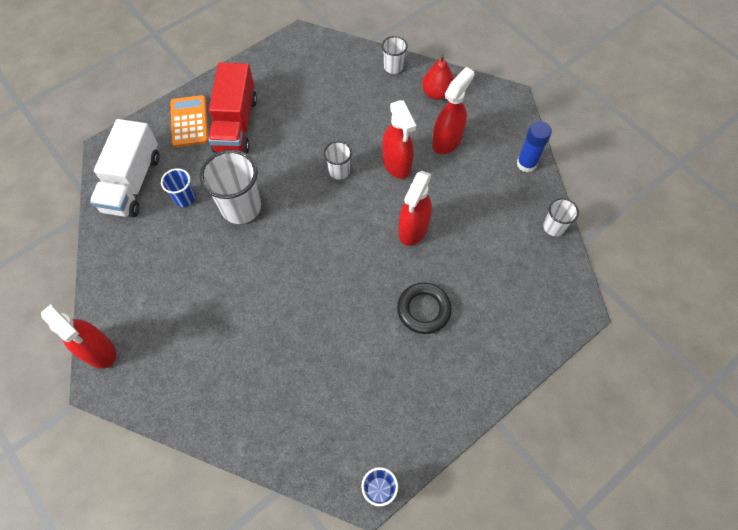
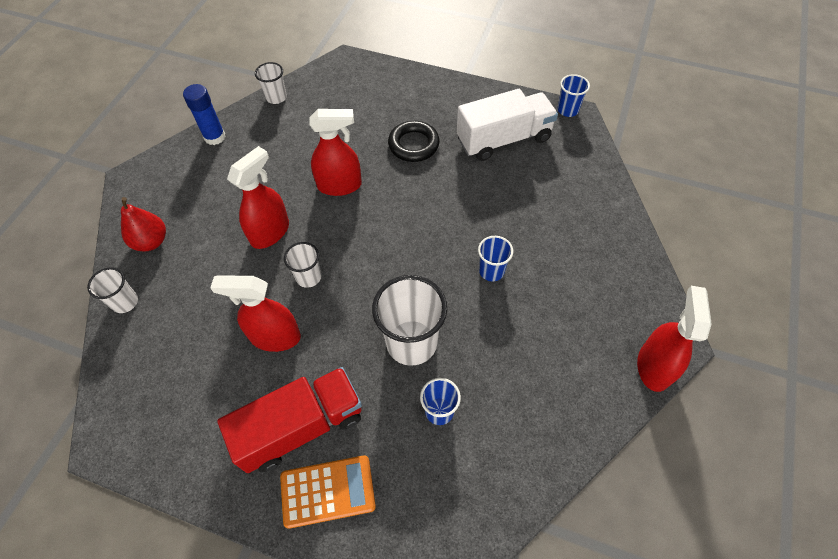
camera: 120 degrees left, 5 degrees down
white truck [90,119,160,217] -> white truck moved to [456,89,558,161]
orange calculator [171,95,209,147] -> orange calculator turned 150 degrees counterclockwise [280,455,376,529]
red spray bottle [432,67,475,154] -> red spray bottle moved to [210,275,301,352]
none -> blue cup [478,236,513,281]

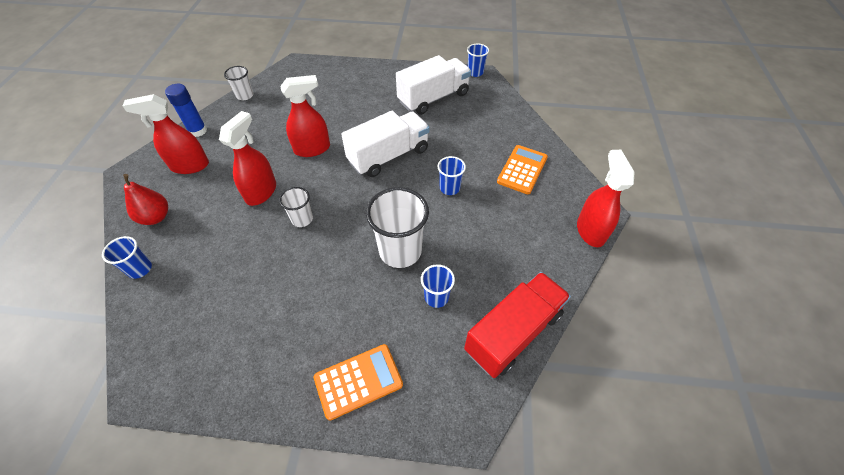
camera: 15 degrees left, 5 degrees down
white cup [87,267,138,313] -> blue cup [102,236,152,279]
red spray bottle [210,275,301,352] -> red spray bottle moved to [123,94,209,174]
red truck [217,367,362,473] -> red truck moved to [464,272,571,378]
black ring [388,121,440,162] -> none
none -> white truck [341,111,430,177]
none -> orange calculator [497,145,548,194]

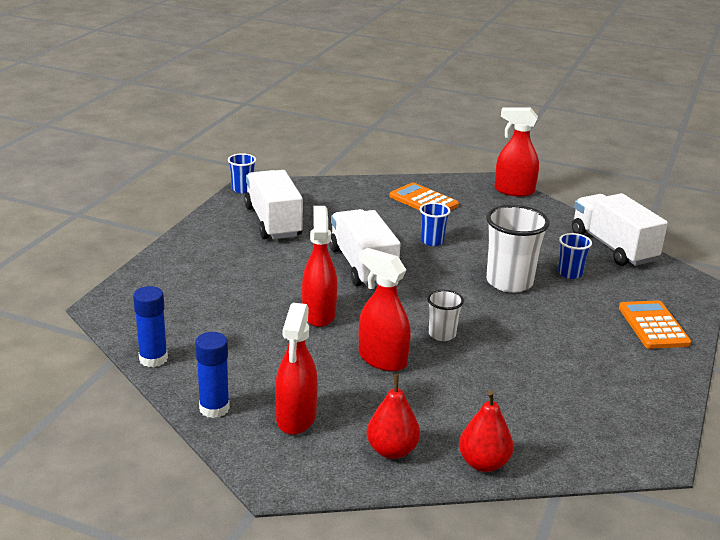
camera: 75 degrees left, 25 degrees down
blue cup [102,236,152,279] -> red pear [459,390,514,472]
white cup [224,66,254,100] -> blue glue stick [133,286,168,367]
red truck [464,272,571,378] -> white truck [572,193,668,266]

